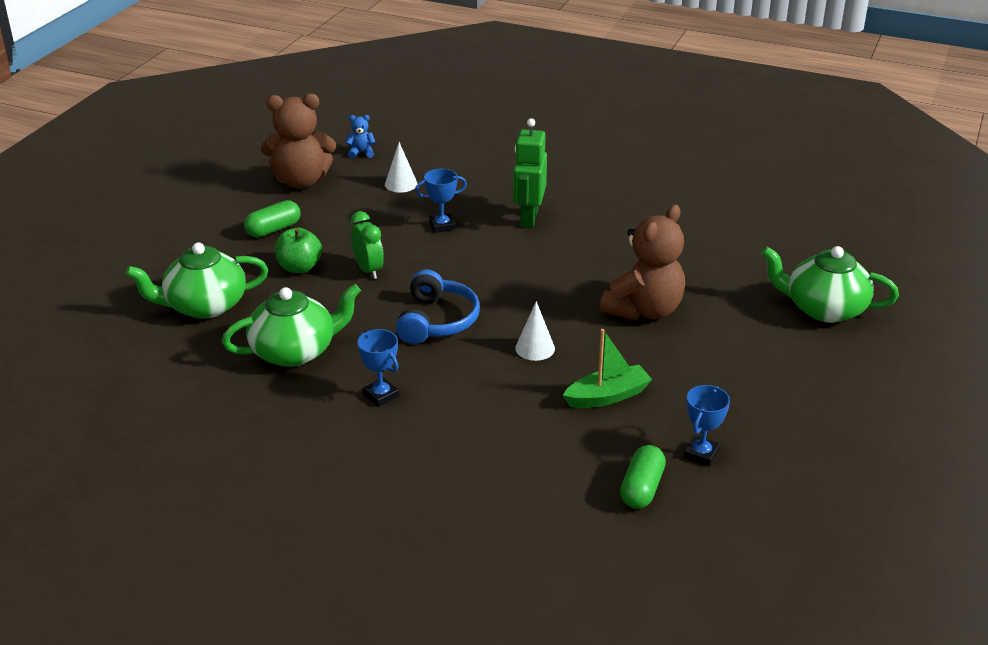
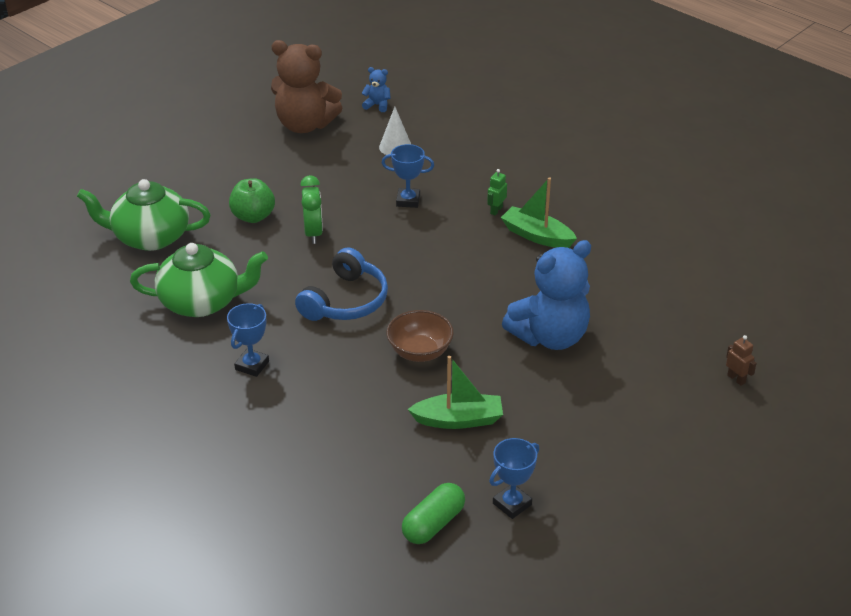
camera: 20 degrees right, 5 degrees up
green capsule [244,200,301,237] -> none
blue trophy [357,329,399,407] -> blue trophy turned 45 degrees clockwise [227,303,269,377]
green robot [513,118,547,228] -> green robot [487,169,507,216], size x0.44
white cone [515,301,555,361] -> brown bowl [386,310,454,362]
brown teddy bear [600,204,685,321] -> blue teddy bear [502,240,591,350]
green teapot [761,246,899,323] -> brown robot [726,335,756,386]
none -> green boat [501,178,577,248]

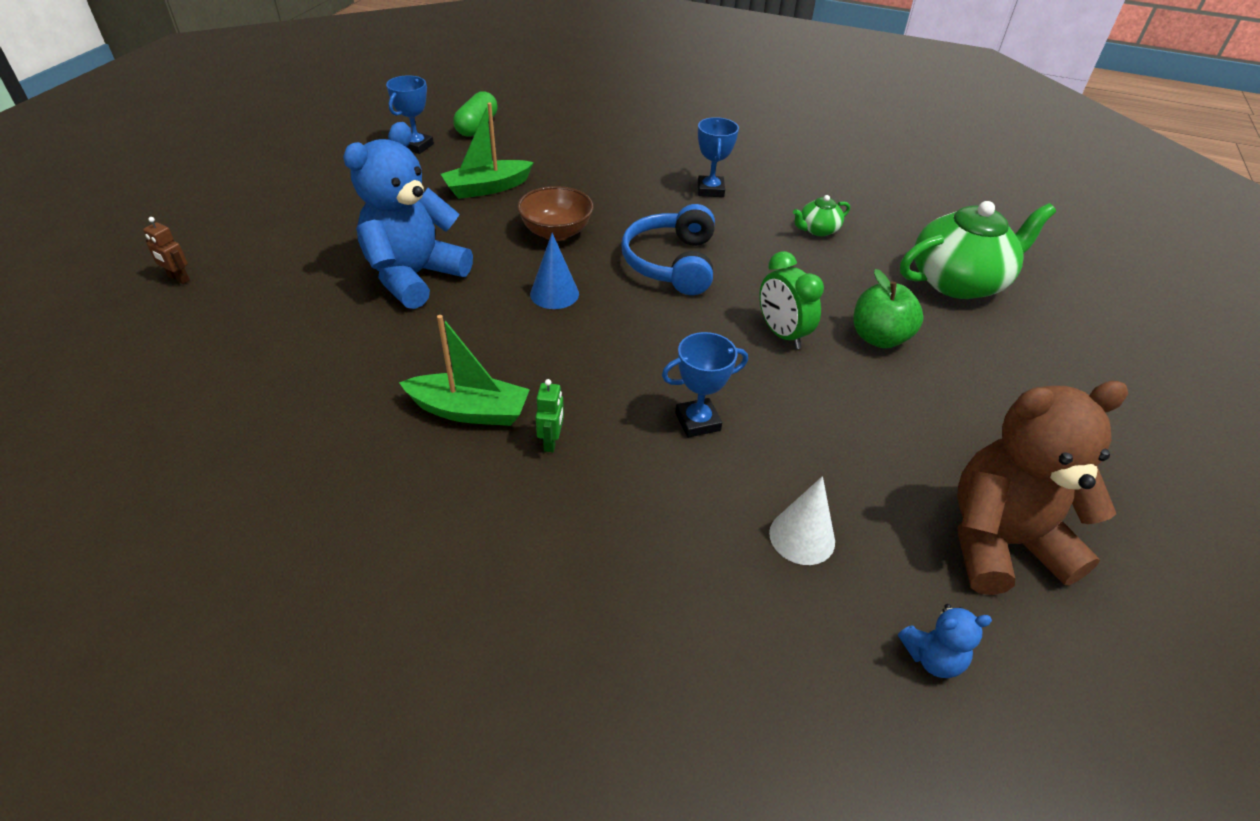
camera: 155 degrees right, 5 degrees up
green teapot [130,243,268,317] -> green teapot [793,195,850,236], size x0.46
none -> blue cone [530,233,579,309]

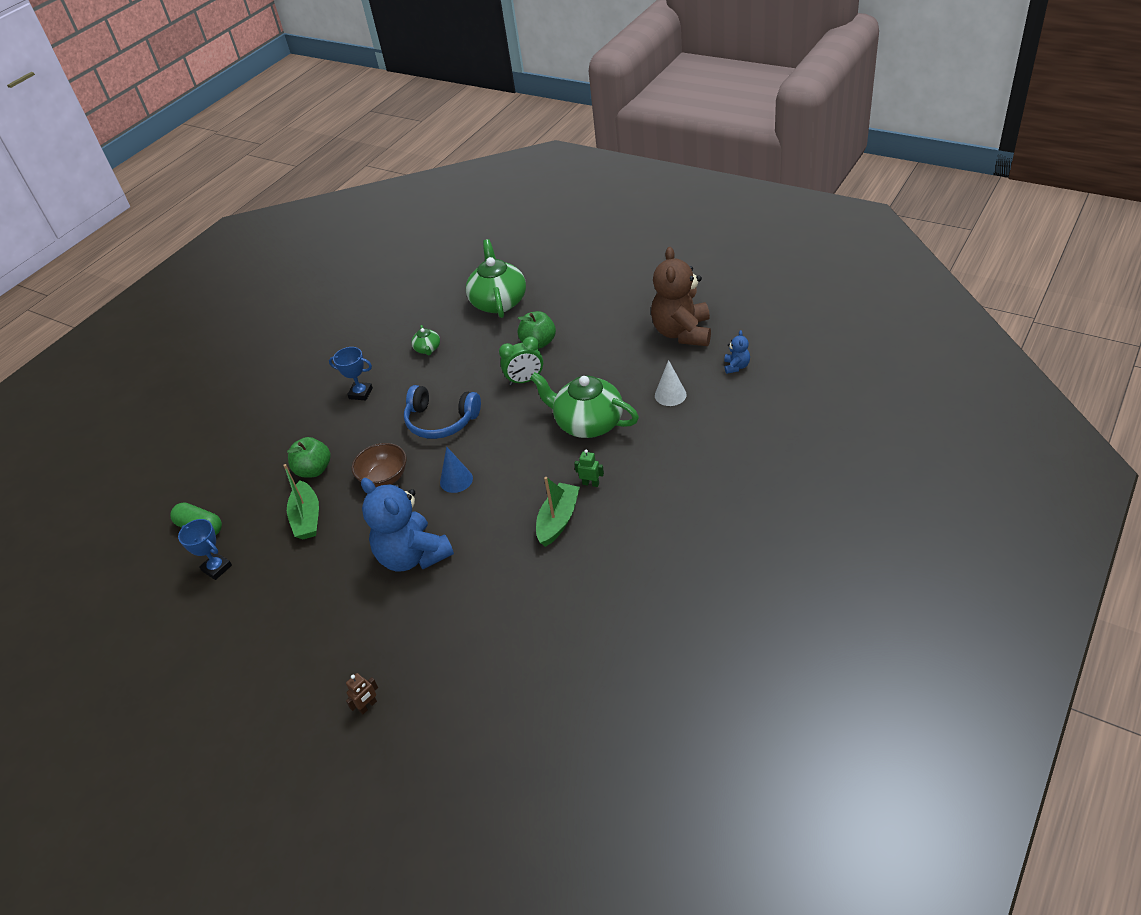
camera: 70 degrees left, 0 degrees up
blue trophy [662,332,748,438] -> green teapot [530,372,639,438]
none -> green apple [287,437,331,478]

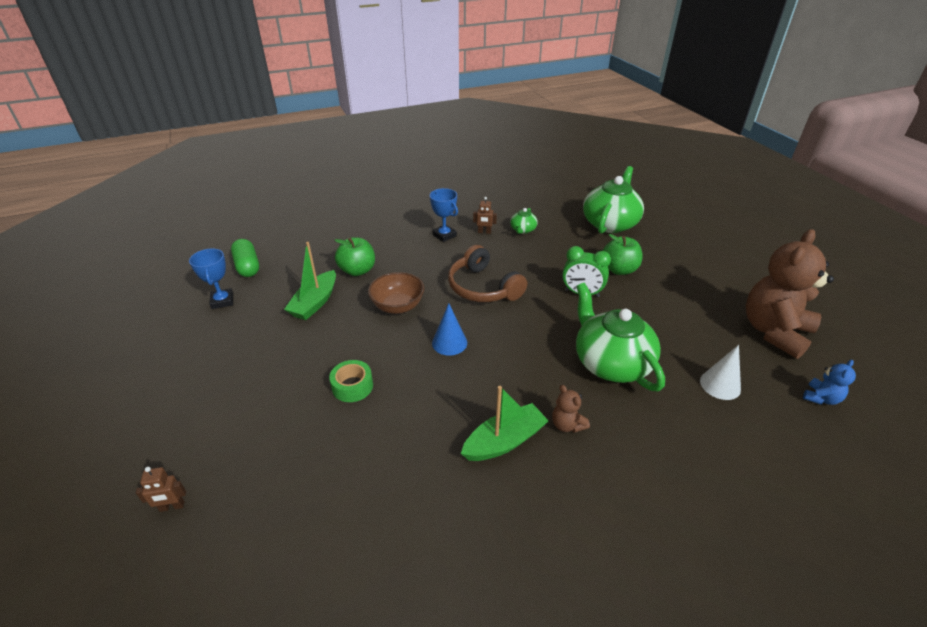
camera: 30 degrees right, 5 degrees down
blue teddy bear [361,478,454,571] -> green tape [329,360,373,402]
blue headphones [404,385,481,439] -> brown headphones [448,245,527,302]
green robot [574,449,604,487] -> brown teddy bear [552,385,590,433]
none -> brown robot [473,197,497,234]

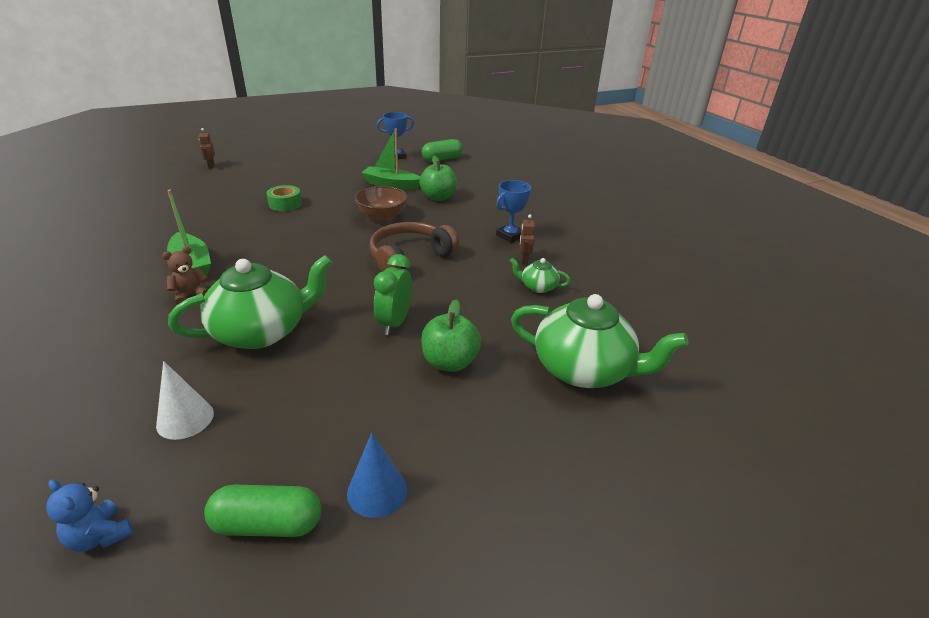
camera: 85 degrees right, 5 degrees down
blue cone [432,303,467,356] -> blue cone moved to [347,433,407,518]
brown teddy bear [746,229,834,359] -> green capsule [204,484,322,537]

